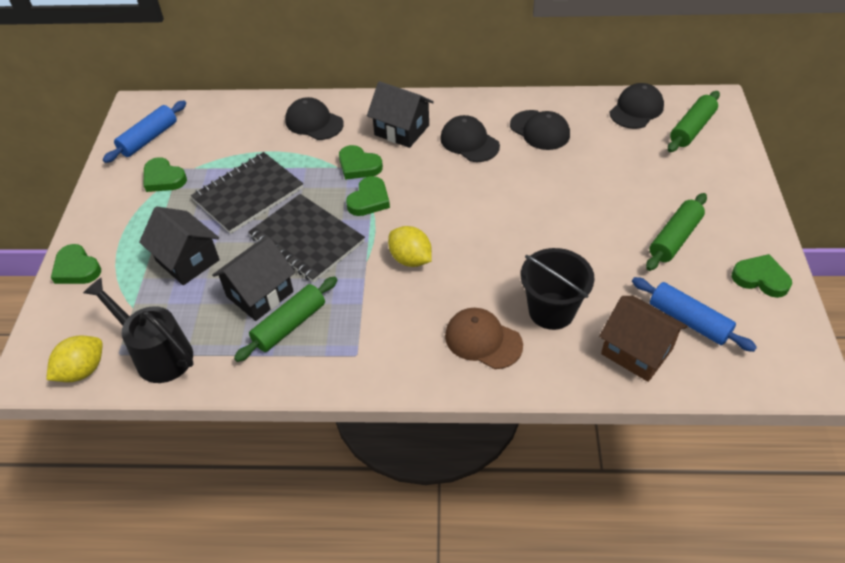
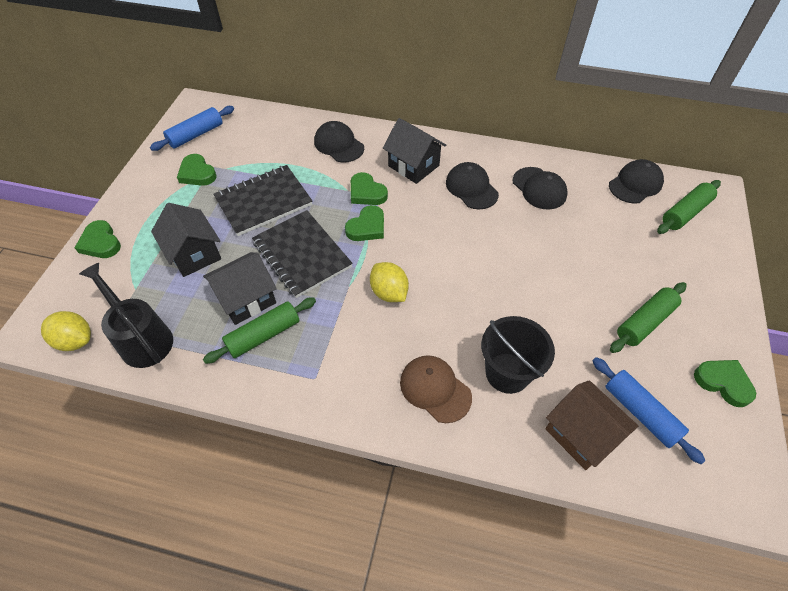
camera: 10 degrees right, 5 degrees up
yellow lemon [46,335,103,382] -> yellow lemon turned 60 degrees clockwise [41,311,91,351]

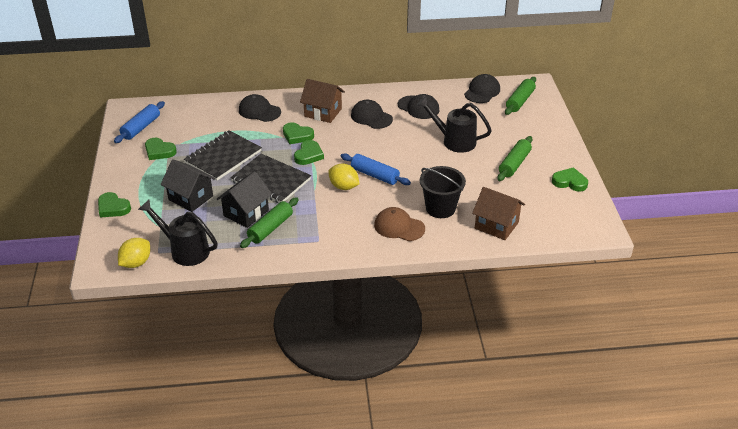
camera: 20 degrees left, 15 degrees down
yellow lemon [41,311,91,351] -> yellow lemon turned 60 degrees counterclockwise [118,238,150,268]
black house [383,118,446,184] -> brown house [300,79,345,123]
blue rolling pin [592,357,705,464] -> blue rolling pin moved to [341,153,411,185]
none -> black watering can [416,96,492,153]

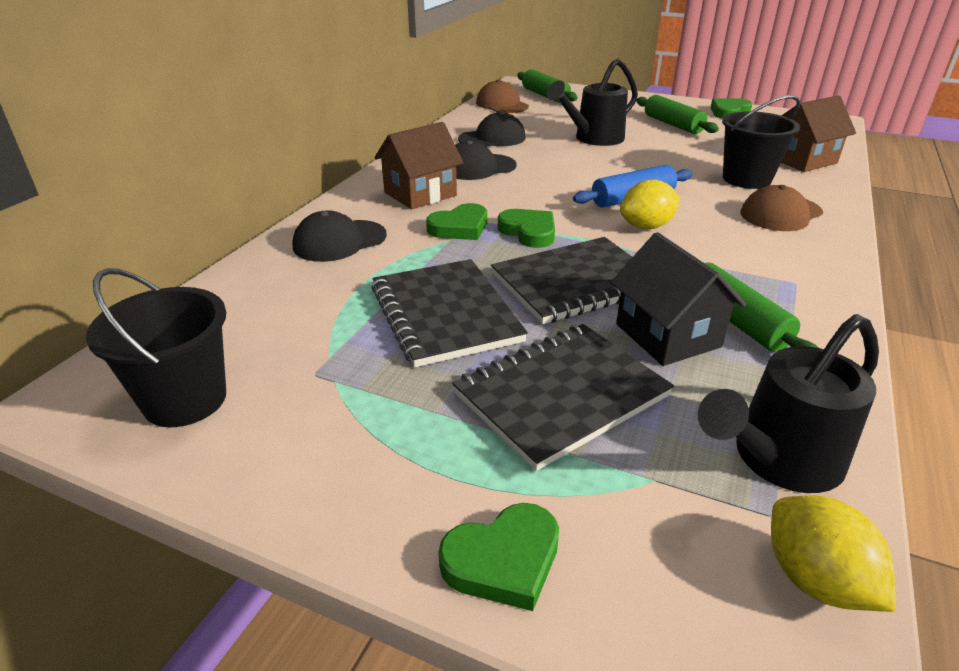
camera: 60 degrees left, 5 degrees down
blue rolling pin [114,101,165,143] -> black bucket [86,268,226,427]
green heart [145,138,177,160] -> none
black house [161,159,215,212] -> black notebook [452,324,674,471]
black cap [464,74,500,103] -> brown cap [476,80,529,113]

